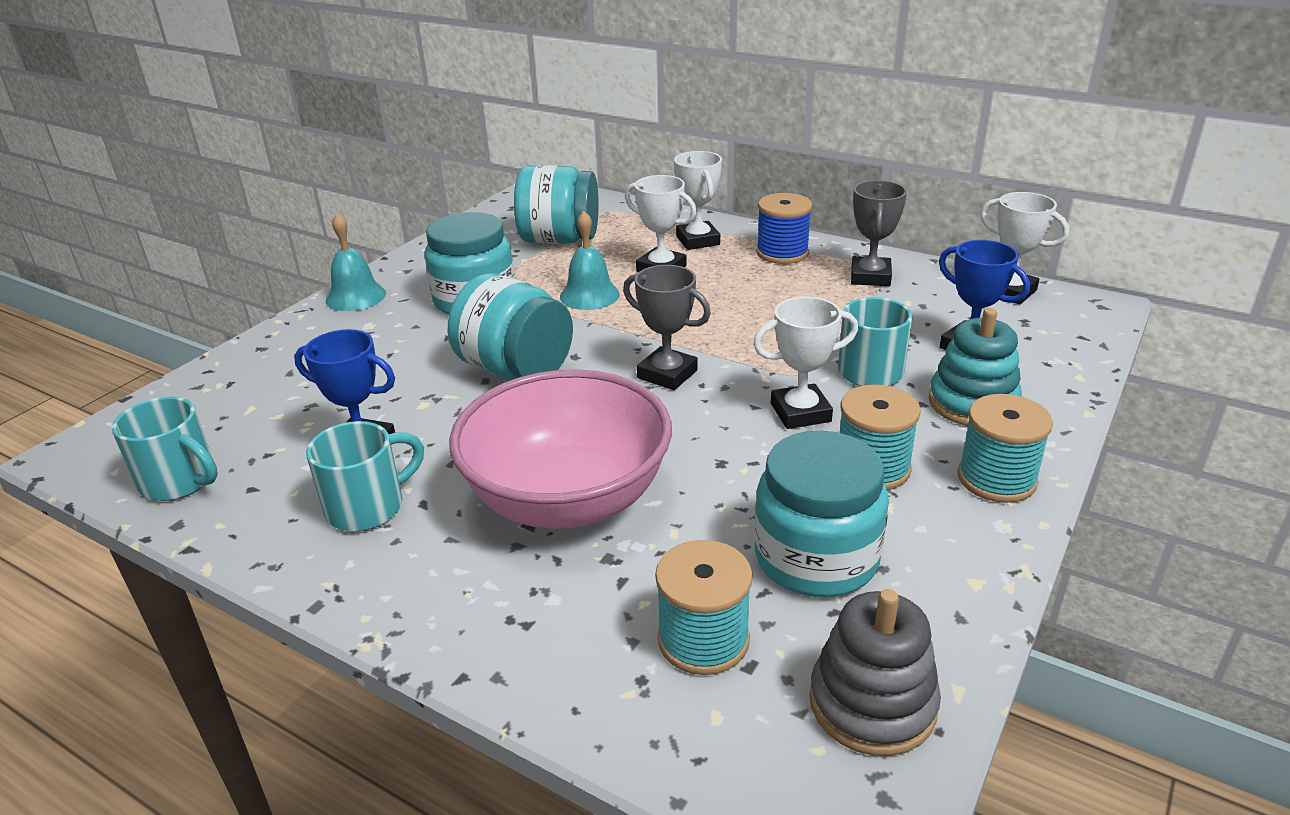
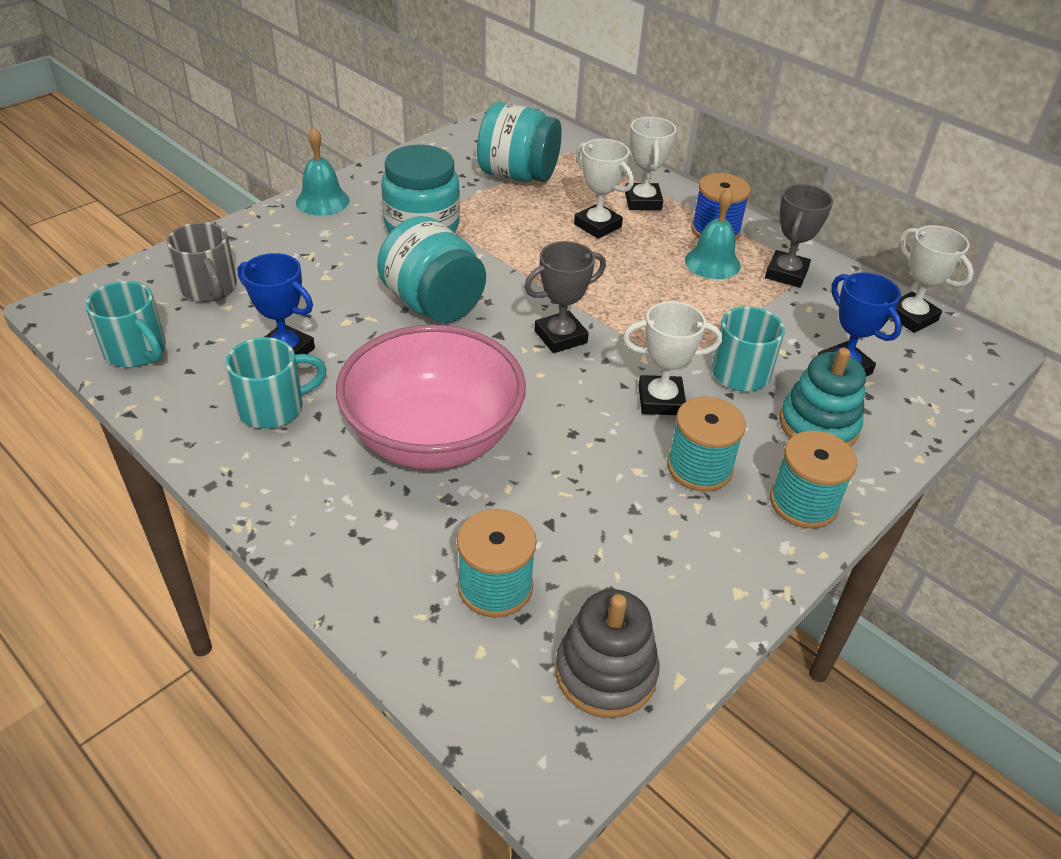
camera: 10 degrees right, 10 degrees up
turquoise bell [560,211,620,310] -> turquoise bell moved to [685,188,740,279]
grey trophy [623,265,711,390] -> grey trophy turned 75 degrees counterclockwise [524,241,606,353]
turquoise jar [754,431,889,597] -> none
none -> grey mug [167,222,237,302]

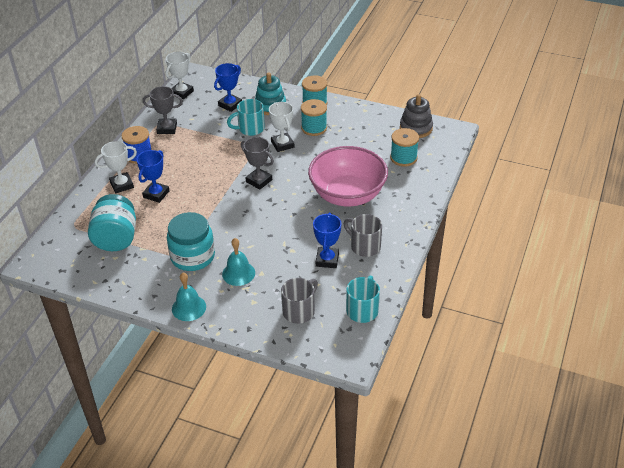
camera: 110 degrees left, 0 degrees up
turquoise mug [225,337,327,429] -> grey mug [344,214,382,257]
turquoise jar [377,216,486,323] -> none
white trophy [574,139,634,239] -> blue trophy [137,150,169,203]
turquoise bell [685,188,740,279] -> turquoise bell moved to [222,238,255,286]

